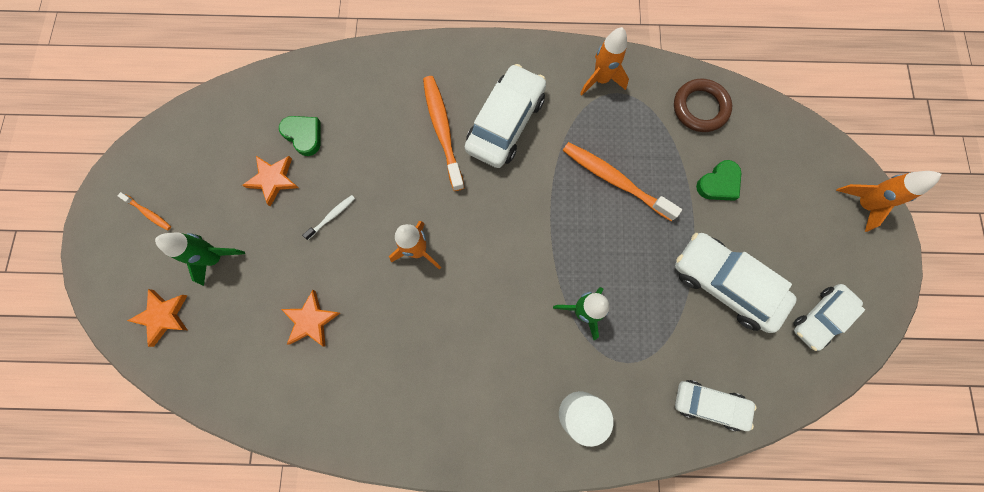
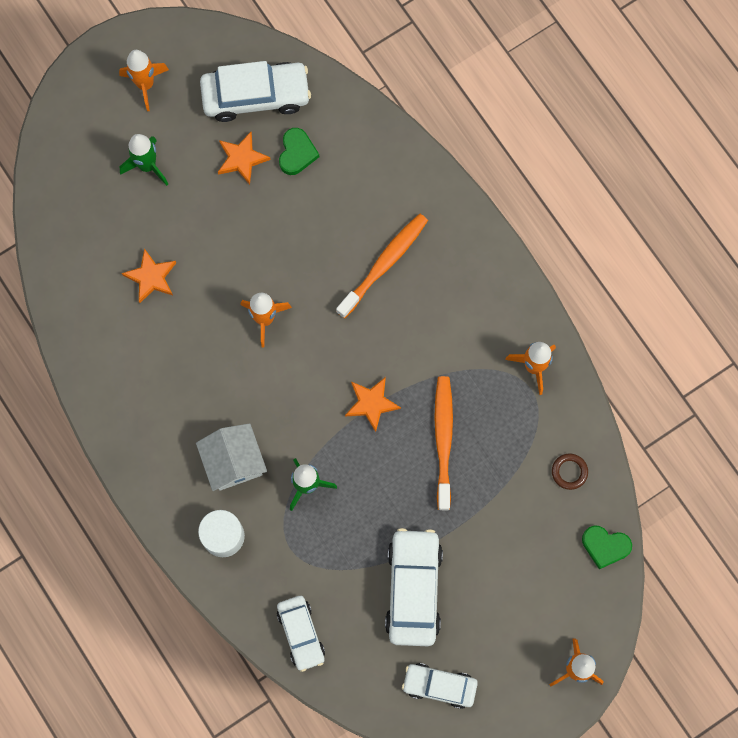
camera: 55 degrees right, 0 degrees up
orange toothbrush [117,192,171,231] -> orange rocket [119,50,169,111]
orange star [127,289,188,347] -> orange star moved to [345,377,401,432]
white toothbrush [302,195,355,240] -> none
white car [465,64,546,168] -> white car moved to [200,61,311,122]
brown ring [674,79,732,132] -> brown ring [552,453,588,490], size x0.59
green heart [696,160,741,201] -> green heart moved to [582,525,632,569]
none -> white house [196,423,267,491]

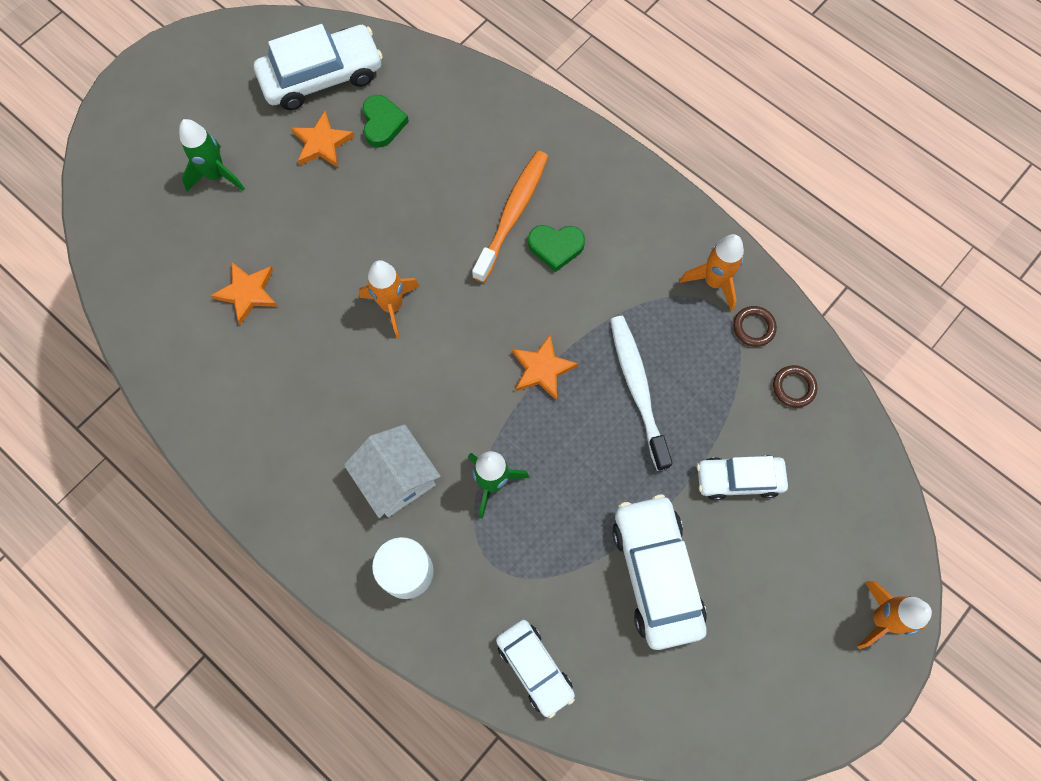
camera: 15 degrees left, 5 degrees down
orange rocket [119,50,169,111] -> none
white car [402,663,478,709] -> white car moved to [697,455,788,500]
orange toothbrush [434,376,453,510] -> white toothbrush [610,316,673,471]
green heart [582,525,632,569] -> green heart moved to [528,225,585,272]
none -> brown ring [733,306,777,347]

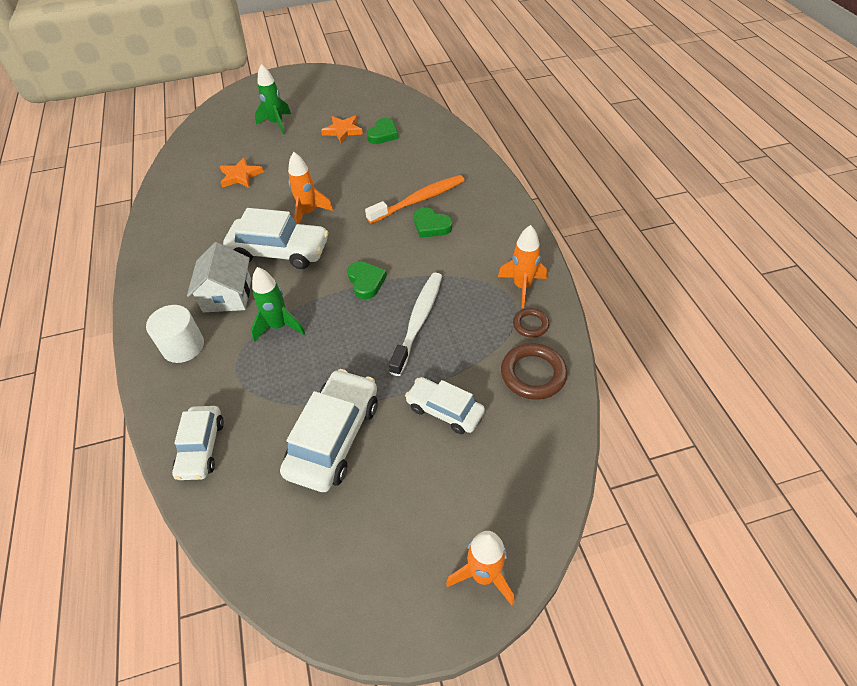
camera: 35 degrees right, 20 degrees down
white car [254,24,383,110] -> white car moved to [223,208,328,269]
orange star [512,334,578,401] -> green heart [347,261,387,299]
brown ring [773,365,817,408] -> brown ring [501,343,568,400], size x1.71

